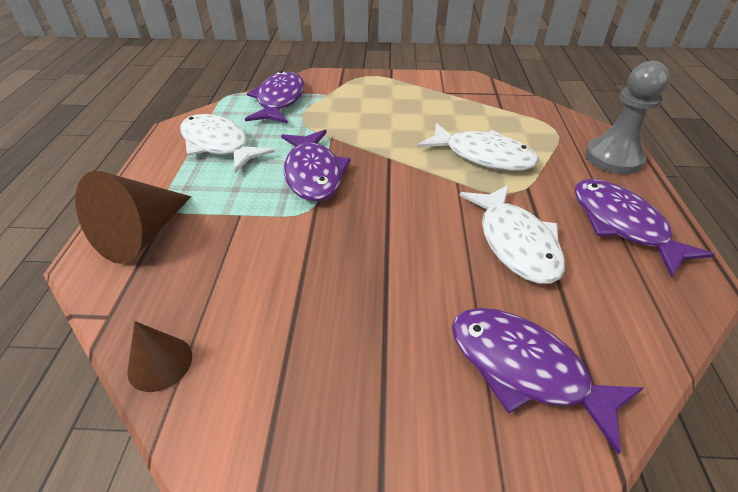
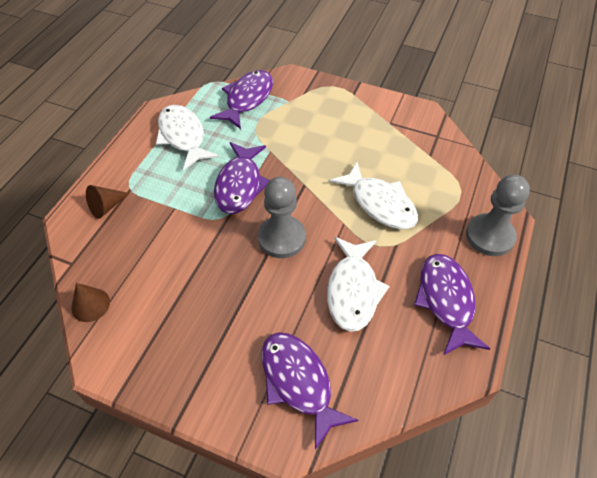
camera: 20 degrees right, 10 degrees up
brown cone [75,171,191,264] -> brown cone [86,185,130,219], size x0.55
none -> grey pawn [258,177,306,258]

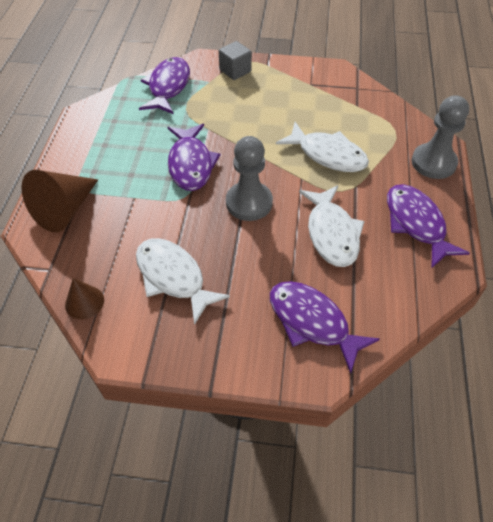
camera: 15 degrees left, 0 degrees up
brown cone [86,185,130,219] -> brown cone [22,170,98,232], size x1.81
white fish [156,105,219,170] -> white fish moved to [136,238,230,325]
none -> grey cube [219,41,252,80]

